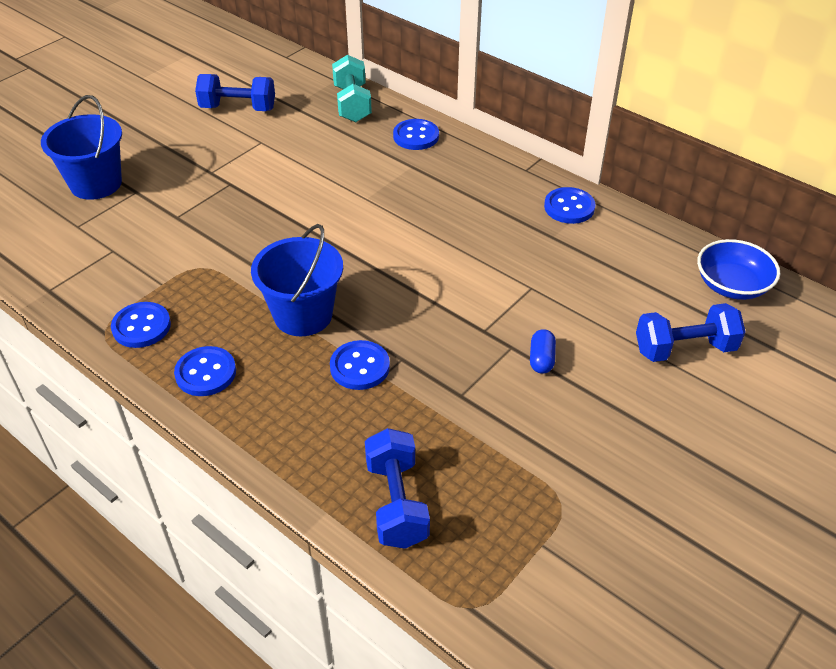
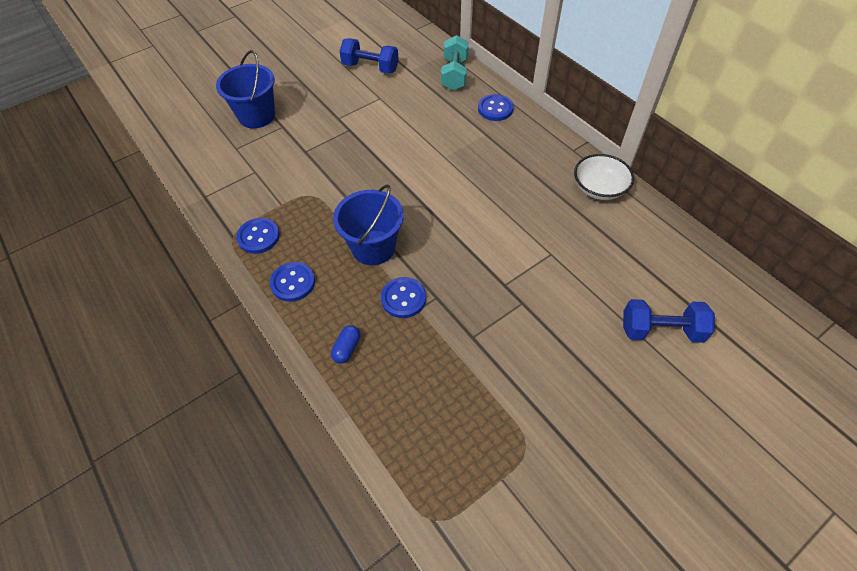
camera: 15 degrees right, 10 degrees up
blue dumbbell [365,428,430,549] -> none
blue capsule [530,329,556,374] -> blue capsule moved to [331,325,360,364]
blue button [544,187,596,224] -> white bowl [574,154,634,200]
blue bowl [697,239,780,300] -> none

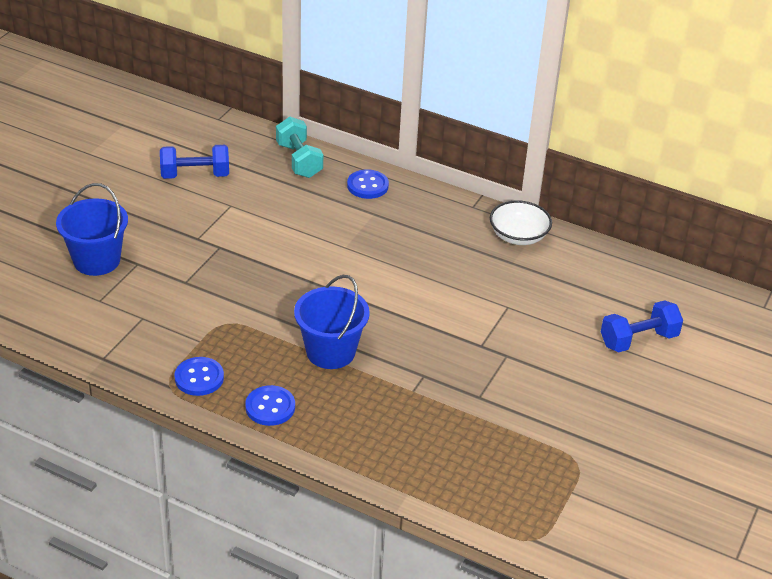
camera: 30 degrees left, 15 degrees down
blue capsule [331,325,360,364] -> none
blue button [381,277,426,318] -> none

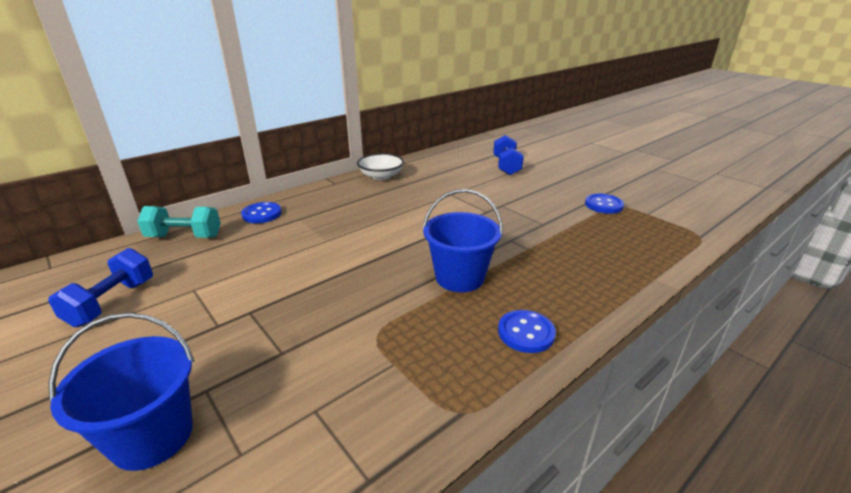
camera: 65 degrees left, 10 degrees down
blue button [175,357,224,396] -> blue button moved to [585,193,624,214]

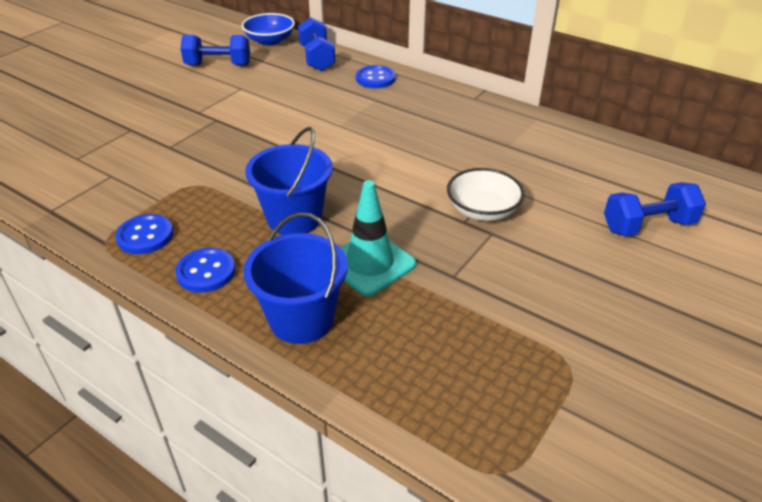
camera: 75 degrees right, 10 degrees up
blue bucket [48,313,194,471] -> blue bucket moved to [243,212,348,344]
turquoise dumbbell [137,206,221,238] -> blue dumbbell [298,17,335,71]
white bowl [357,153,404,180] -> white bowl moved to [447,168,525,221]
blue button [585,193,624,214] -> blue button moved to [115,214,173,254]
none -> blue bowl [242,13,295,45]
none -> turquoise traffic cone [340,180,416,297]

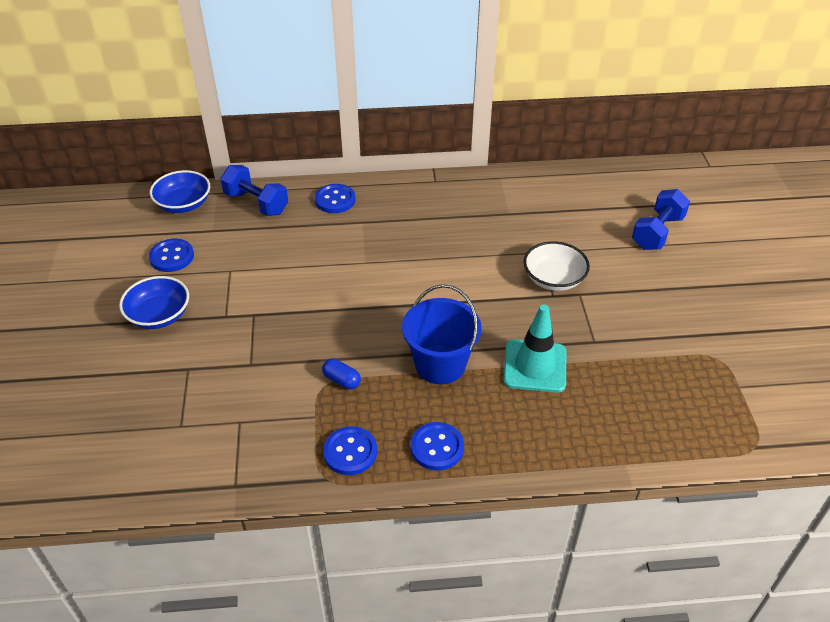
camera: 40 degrees left, 5 degrees up
blue dumbbell [180,35,250,66] -> blue button [149,239,194,272]
blue bucket [243,212,348,344] -> none
none -> blue bowl [119,276,189,329]
none -> blue capsule [322,359,361,389]

